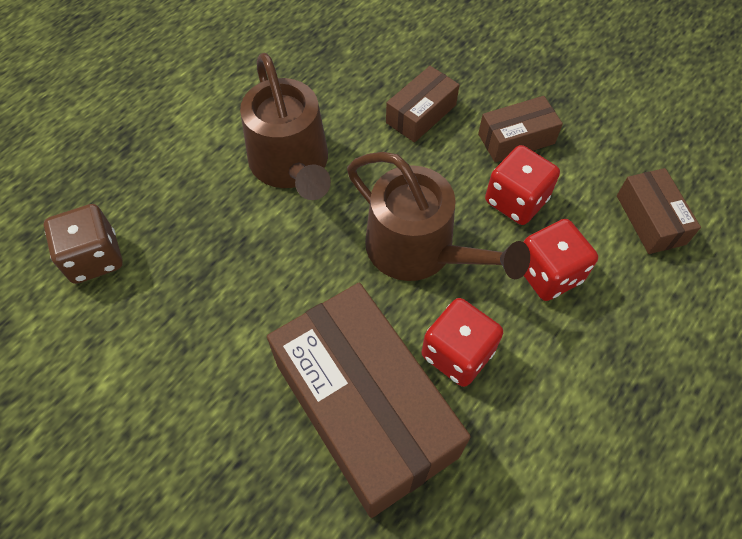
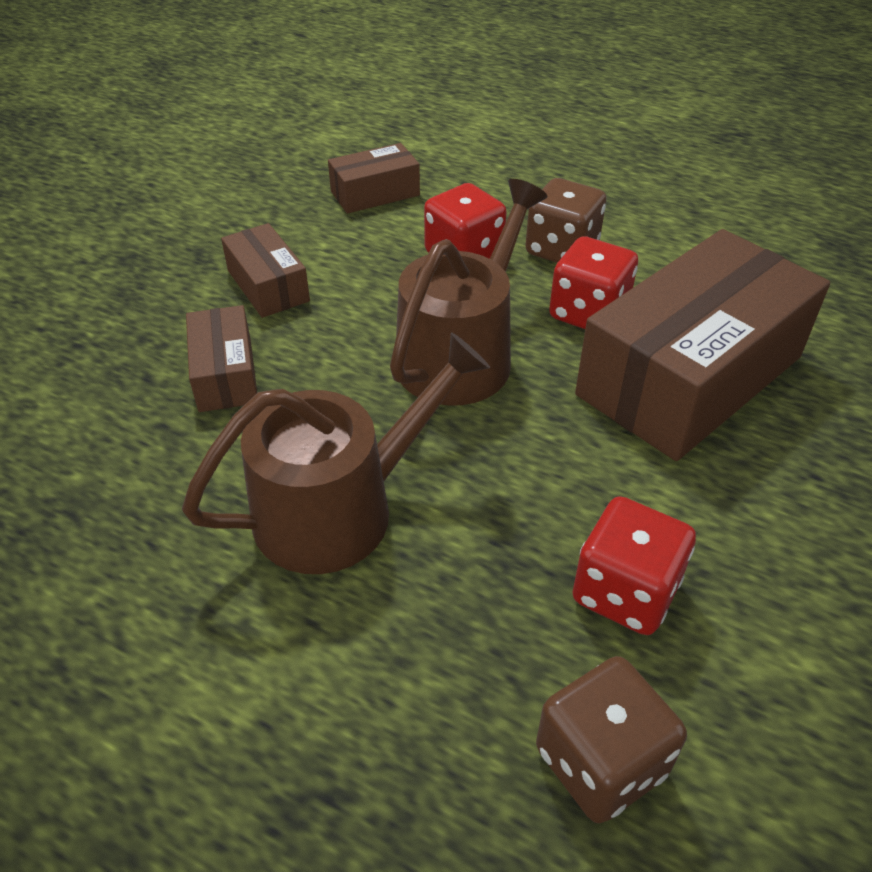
camera: 100 degrees left, 15 degrees down
brown box [386,66,460,143] -> brown box turned 45 degrees clockwise [186,305,257,412]
red dice [485,145,560,225] -> red dice moved to [572,496,696,635]
none -> brown dice [525,178,607,263]

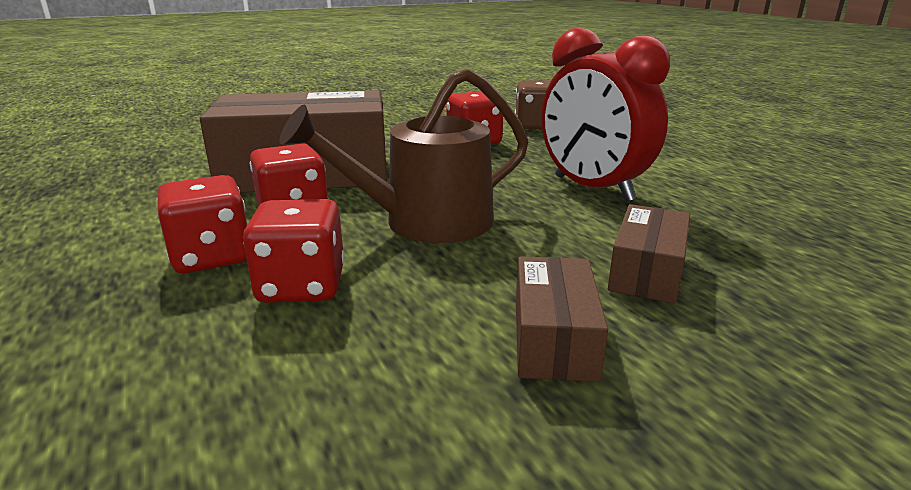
camera: 145 degrees left, 20 degrees down
brown watering can [182,332,490,574] -> red clock [541,28,670,202]
brown box [328,143,420,214] -> none
brown dice [525,178,607,263] -> red dice [157,175,247,273]

